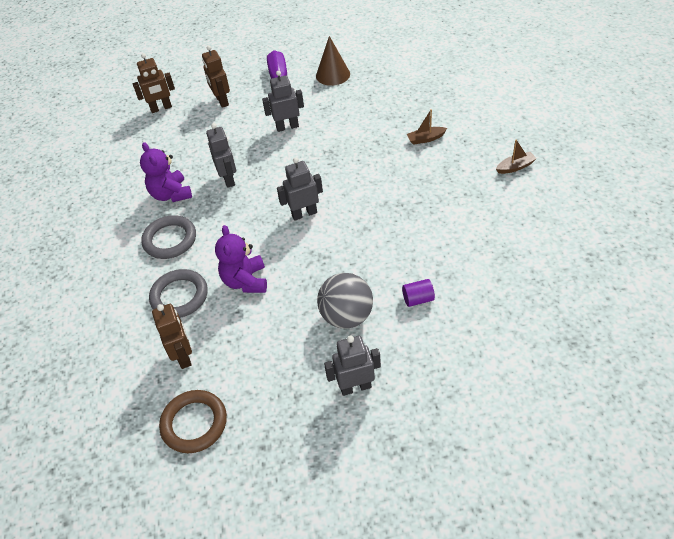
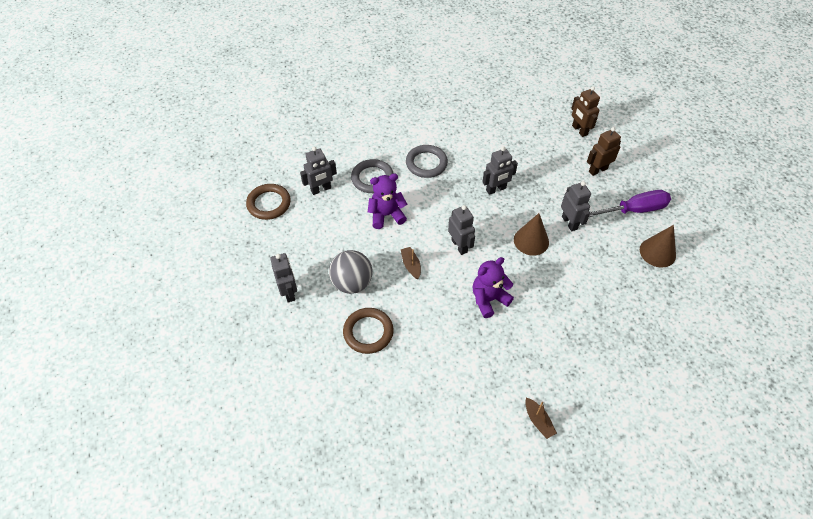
camera: 80 degrees right, 5 degrees up
purple teddy bear [140,142,192,202] -> purple teddy bear moved to [473,257,514,318]
brown robot [152,304,192,369] -> grey robot [300,147,337,195]
purple cylinder [402,279,435,307] -> brown ring [343,308,394,354]
brown boat [407,109,447,145] -> brown boat moved to [401,247,421,279]
none -> brown cone [514,213,549,256]

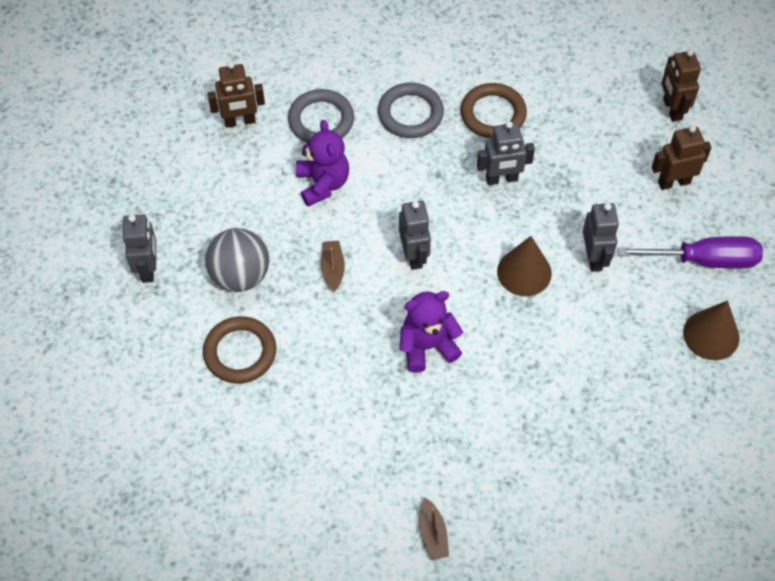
camera: 15 degrees right, 5 degrees up
brown ring [246,184,291,220] -> brown ring moved to [461,83,527,139]
grey robot [300,147,337,195] -> brown robot [207,62,265,128]
purple teddy bear [368,173,407,229] -> purple teddy bear turned 75 degrees clockwise [296,120,349,207]

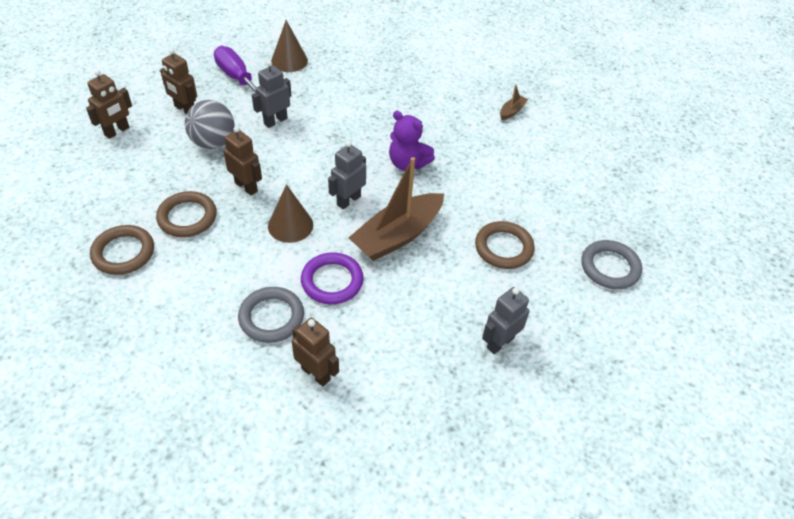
camera: 130 degrees left, 10 degrees down
grey ball [205,228,269,292] -> grey ball moved to [185,100,235,149]
purple teddy bear [296,120,349,207] -> purple ring [301,252,364,304]
brown boat [321,241,345,292] -> brown boat [348,157,444,261], size x2.34
grey ring [378,82,444,138] -> grey ring moved to [582,240,642,289]
grey robot [477,121,535,185] -> brown robot [224,126,262,195]
brown cone [497,236,552,296] -> brown cone moved to [268,184,313,243]
none -> brown ring [90,225,154,275]

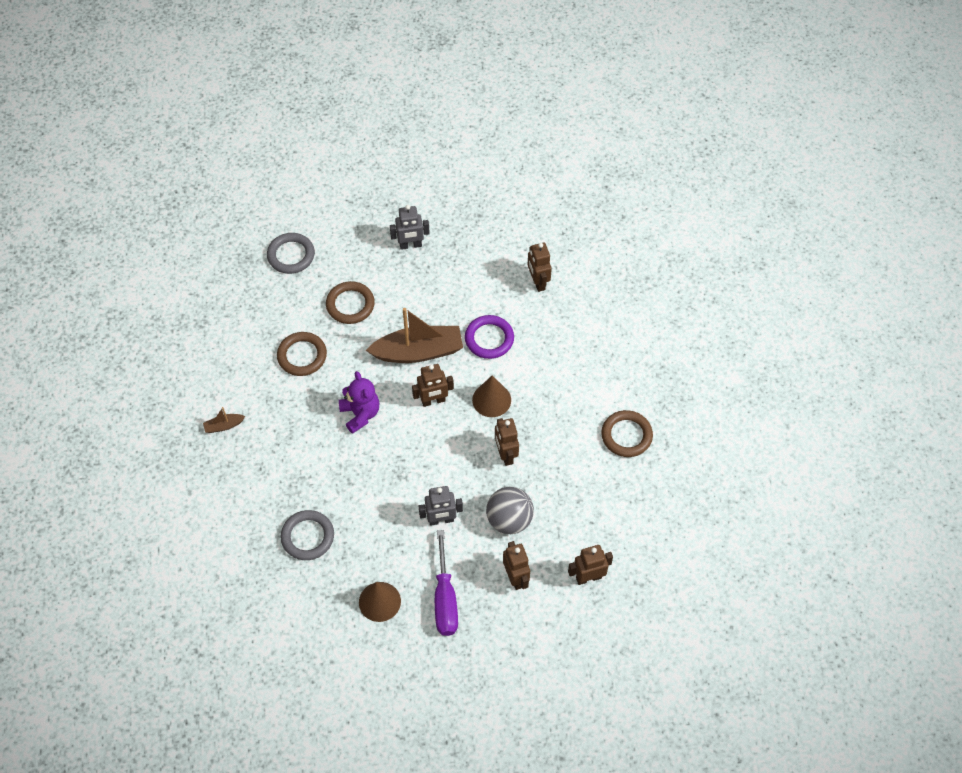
camera: 145 degrees left, 10 degrees up
brown ring [156,191,217,237] -> brown ring moved to [277,332,327,376]
grey ring [238,287,304,343] -> grey ring moved to [280,510,334,560]
grey robot [328,141,366,209] -> brown robot [412,364,454,407]

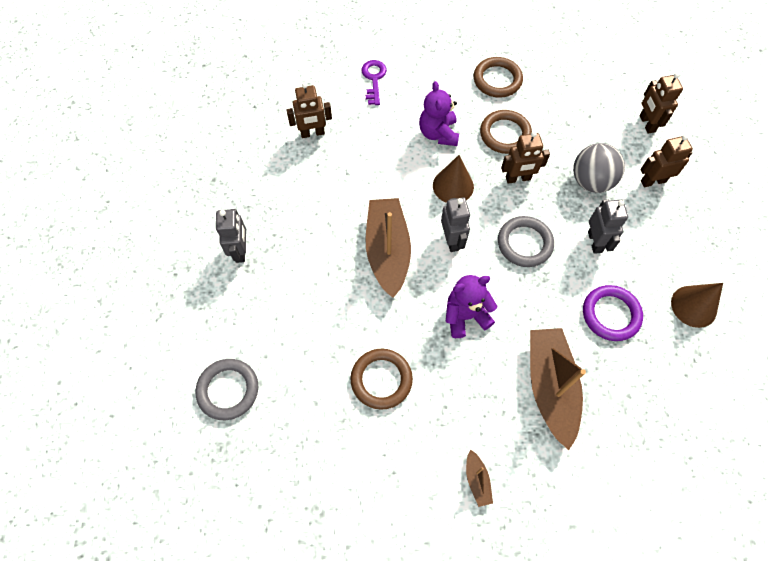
camera: 85 degrees left, 5 degrees up
grey ring [280,510,334,560] -> grey ring moved to [498,216,554,267]
brown ring [326,281,375,324] -> brown ring moved to [480,110,532,154]
brown robot [412,364,454,407] -> grey robot [441,197,470,252]
purple screwdriver [435,530,458,636] -> none
purple ring [465,315,514,359] -> purple ring moved to [583,285,643,341]
none -> purple key [362,60,387,105]
none -> purple teddy bear [419,81,459,146]
none -> brown boat [530,328,586,450]

